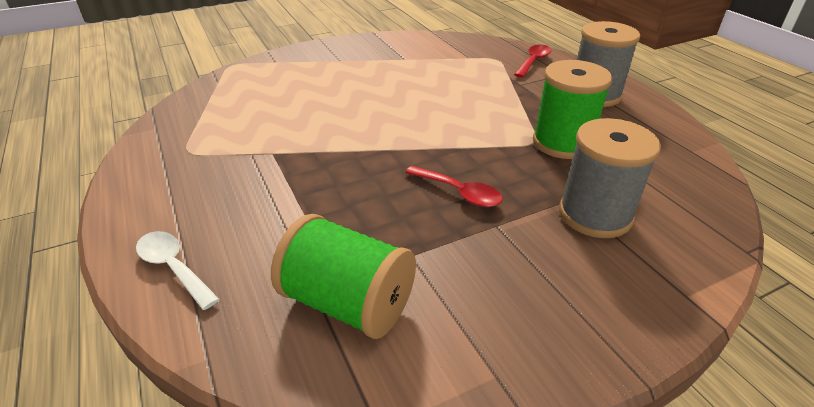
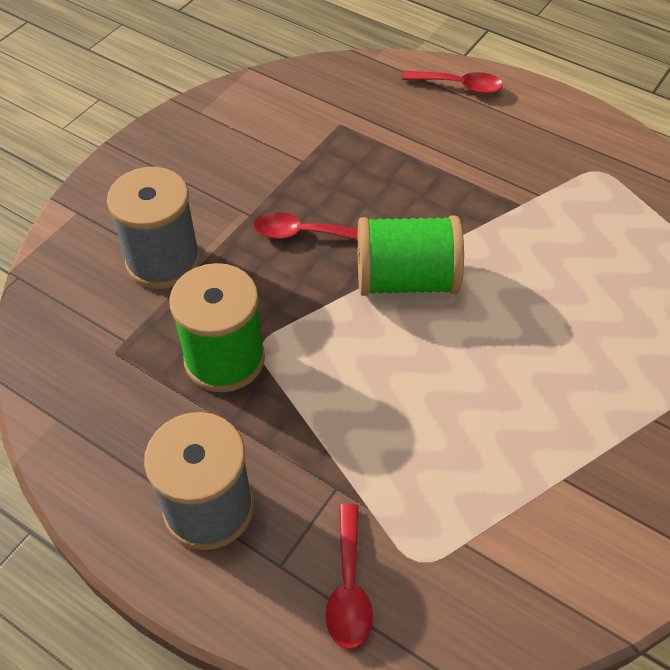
camera: 150 degrees right, 15 degrees up
white spoon [136,231,219,310] -> red spoon [402,71,503,94]
green spool [271,214,416,339] -> green spool moved to [358,216,464,296]

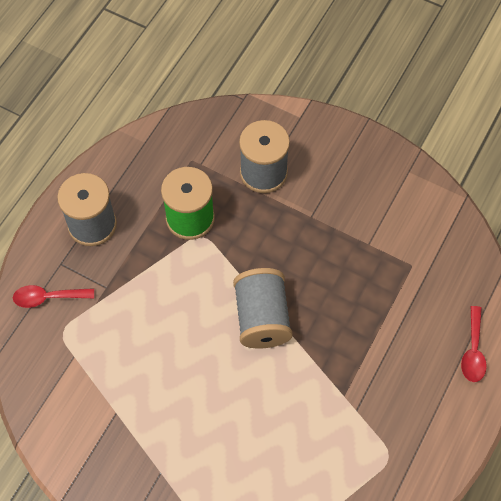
camera: 85 degrees right, 10 degrees up
red spoon [253,212,358,240] -> none
green spool [358,216,464,296] -> grey spool [233,268,293,348]

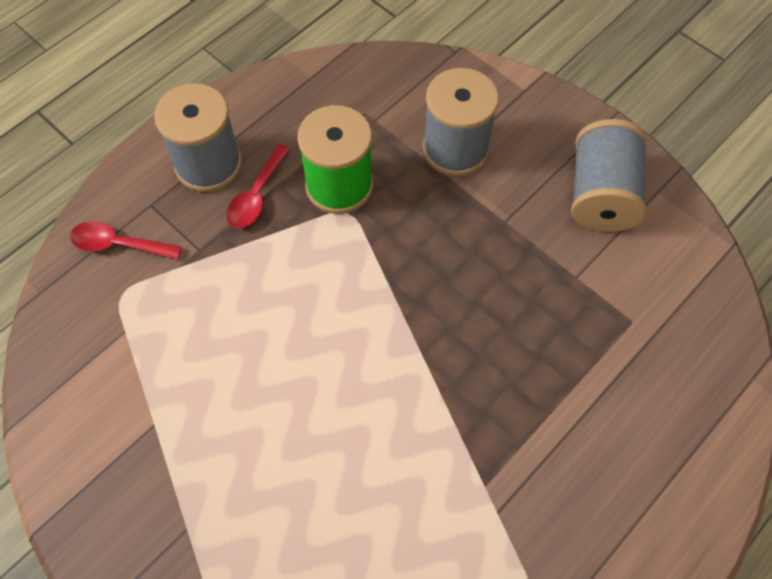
camera: 15 degrees right, 0 degrees up
grey spool [233,268,293,348] -> grey spool moved to [571,119,647,232]
red spoon [461,306,487,382] -> red spoon moved to [226,144,290,229]

